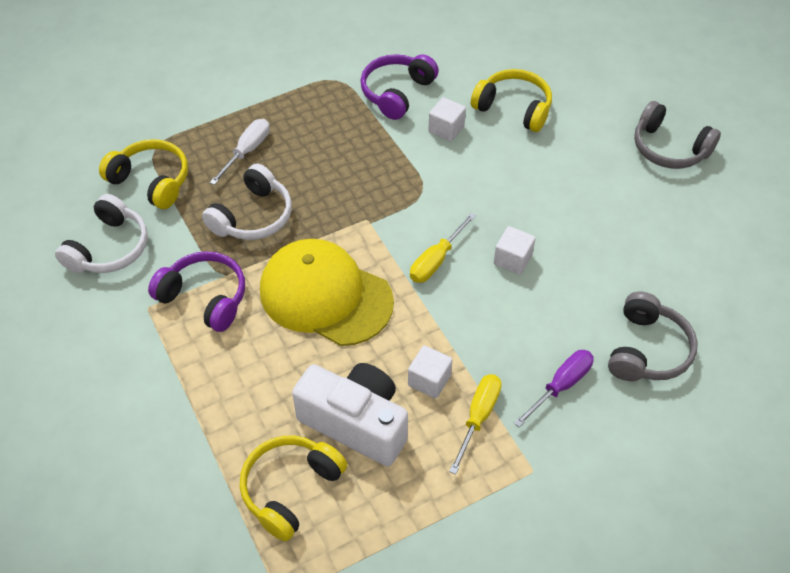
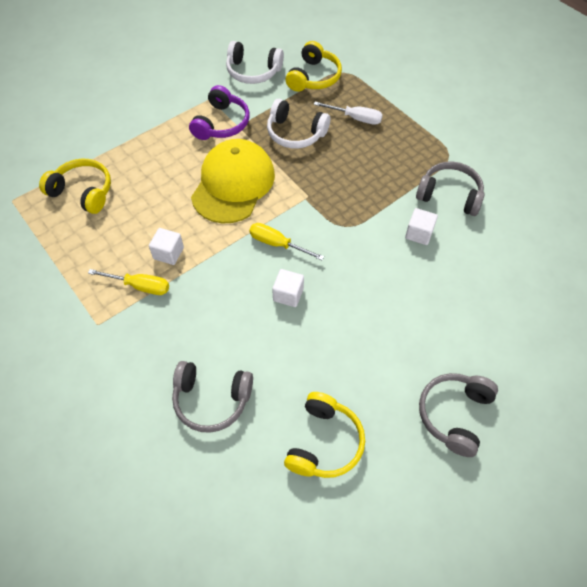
camera: 80 degrees right, 5 degrees up
white camera [292,363,408,466] -> none
purple headphones [360,54,439,120] -> grey headphones [416,162,485,216]
yellow headphones [471,69,552,132] -> yellow headphones moved to [284,392,365,478]
purple screwdriver [514,350,594,427] -> none

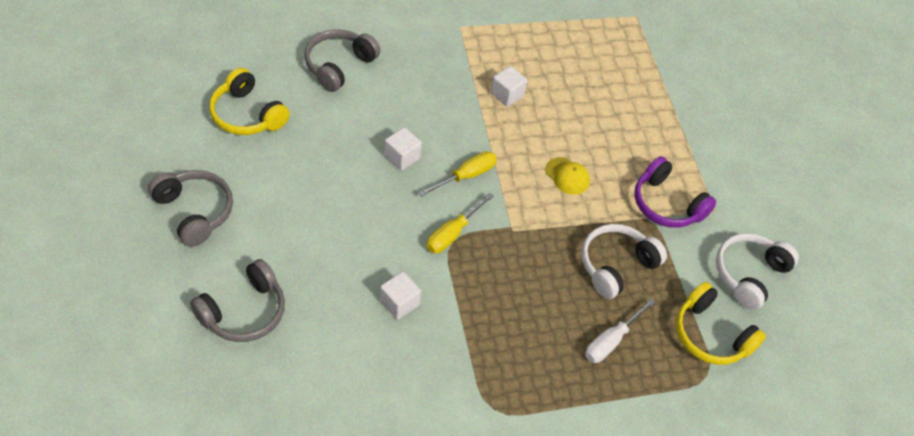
camera: 110 degrees right, 5 degrees down
yellow headphones [39,159,111,214] -> none
yellow screwdriver [88,269,169,295] -> yellow screwdriver moved to [427,193,494,253]
yellow cap [191,139,275,224] -> yellow cap [545,157,590,195], size x0.41
grey headphones [416,162,485,216] -> grey headphones moved to [190,259,285,342]

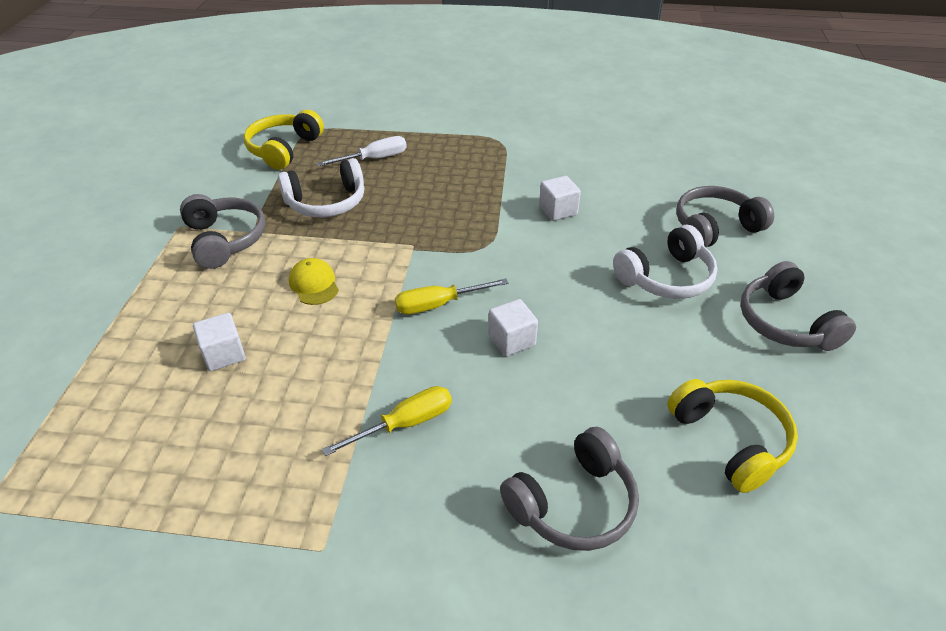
camera: 155 degrees left, 10 degrees down
yellow screwdriver [427,193,494,253] -> yellow screwdriver moved to [322,386,452,456]
white cube [491,66,528,107] -> white cube moved to [193,313,246,371]
purple headphones [634,156,717,228] -> grey headphones [180,194,266,269]
yellow headphones [676,282,766,365] -> yellow headphones turned 135 degrees counterclockwise [244,110,324,170]
white headphones [716,233,799,310] -> white headphones moved to [613,225,717,299]

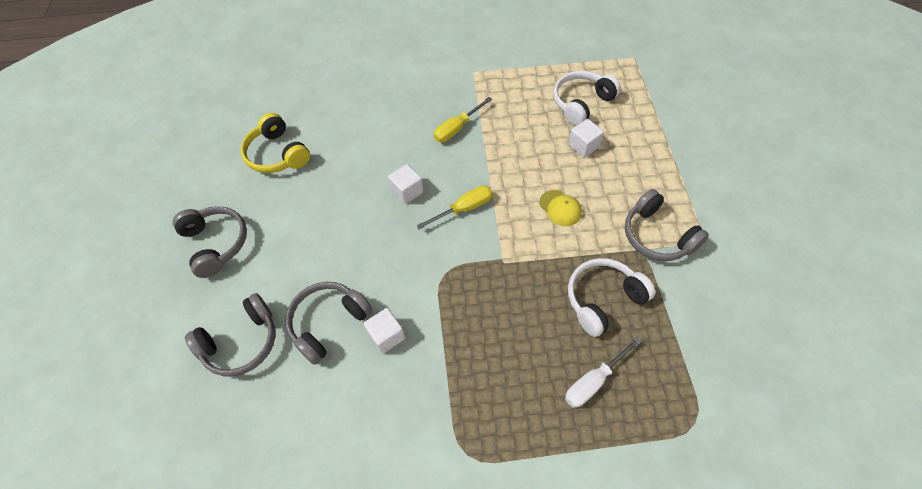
camera: 170 degrees right, 15 degrees up
yellow headphones [244,110,324,170] -> none
grey headphones [500,427,639,551] -> grey headphones moved to [286,282,372,365]
white headphones [613,225,717,299] -> white headphones moved to [553,71,621,126]

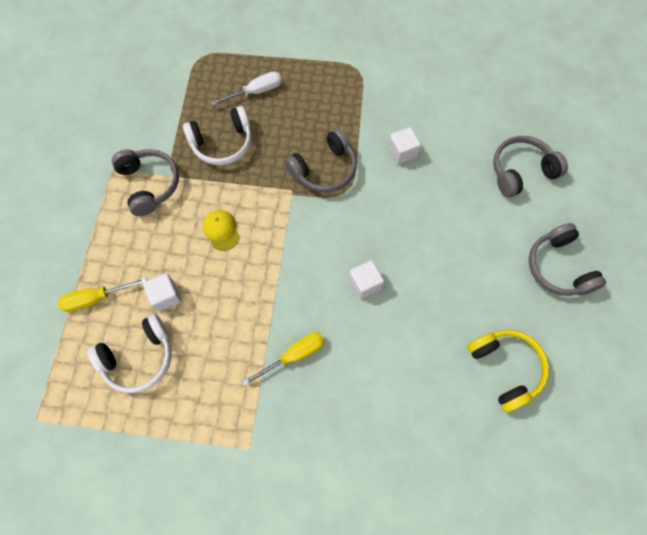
camera: 170 degrees left, 10 degrees up
grey headphones [286,282,372,365] -> grey headphones moved to [285,128,357,193]
yellow screwdriver [416,185,493,229] -> yellow screwdriver moved to [58,278,147,312]

